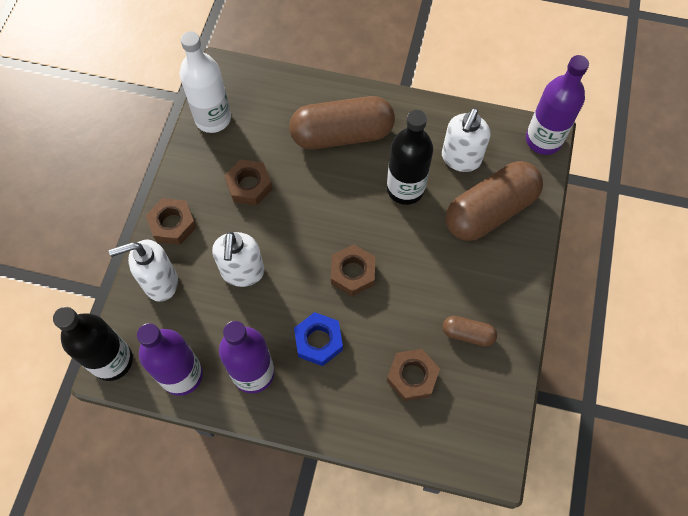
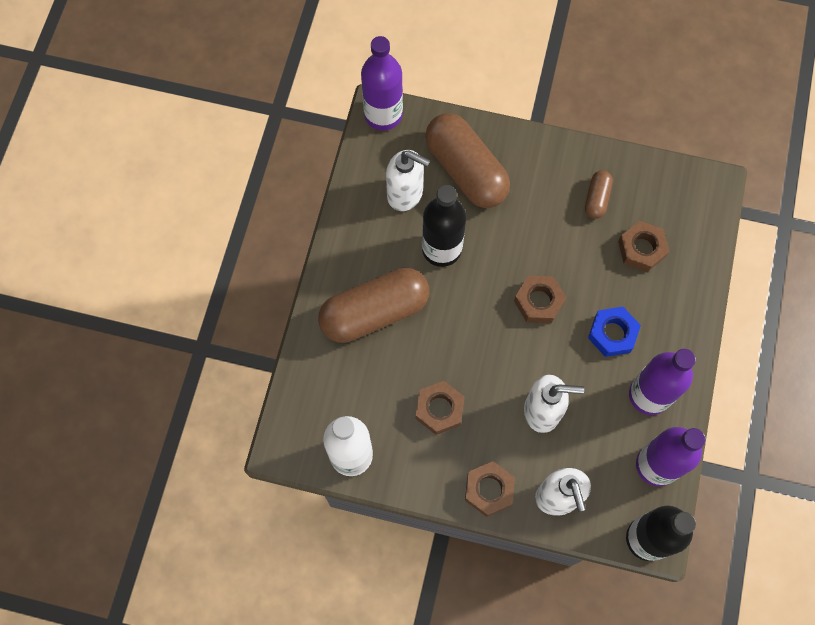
camera: 90 degrees left, 5 degrees up
brown capsule [289,96,395,149] -> brown capsule turned 75 degrees clockwise [318,267,429,343]

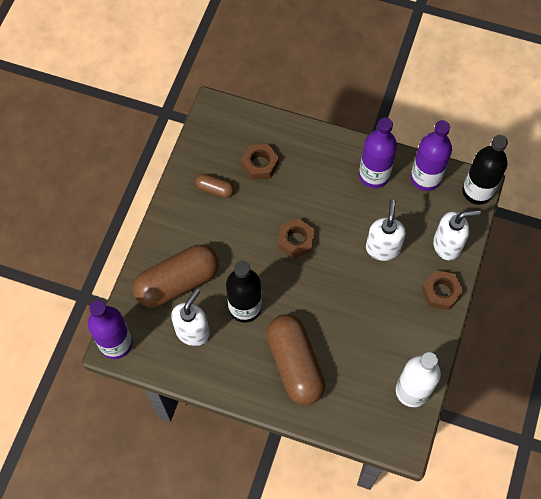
camera: 85 degrees left, 5 degrees down
brown nut [416,381,465,435] -> none
blue nut [588,307,641,357] -> none

